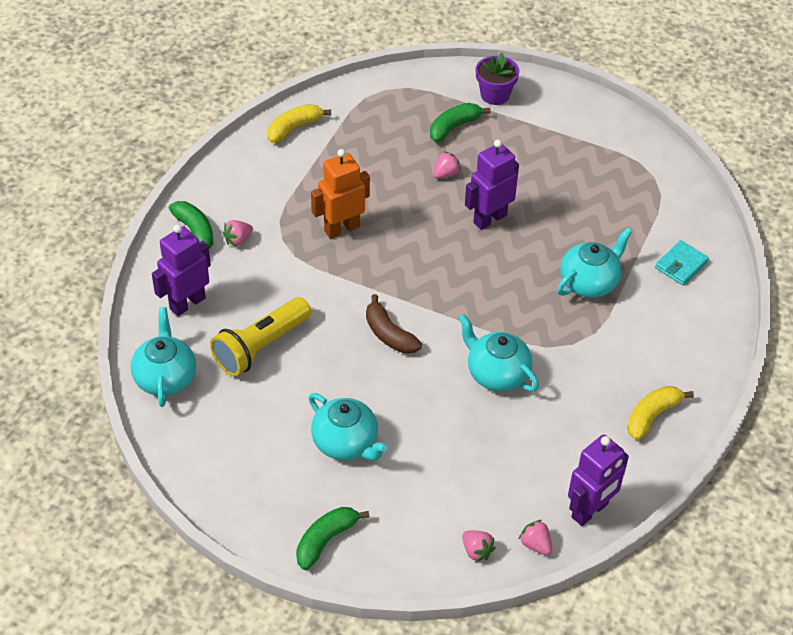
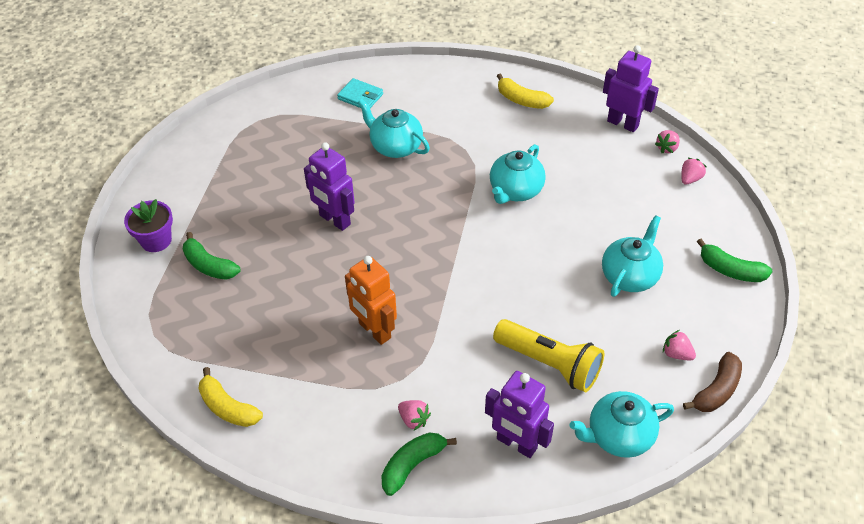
camera: 100 degrees left, 0 degrees up
brown banana [366,294,422,354] -> brown banana moved to [683,352,742,412]
pink strawberry [433,151,461,179] -> pink strawberry moved to [663,330,696,361]

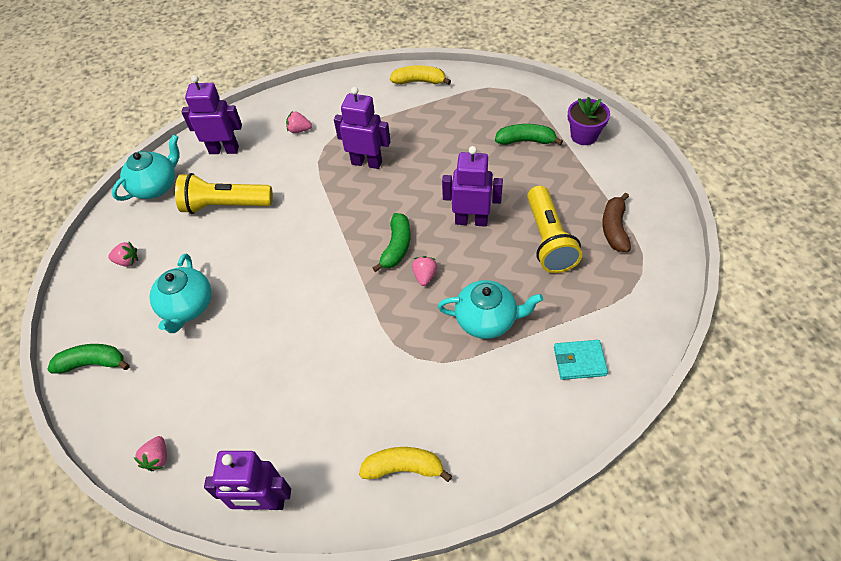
camera: 150 degrees right, 5 degrees up
orange robot [345,256,397,345] -> purple robot [334,87,391,169]
green banana [382,432,457,496] -> green banana moved to [373,213,411,272]
turquoise teapot [490,144,546,204] -> none
pink strawberry [655,130,680,153] -> pink strawberry moved to [412,256,437,286]
brown banana [683,352,742,412] -> brown banana moved to [602,193,631,252]
none -> yellow flashlight [527,186,582,273]

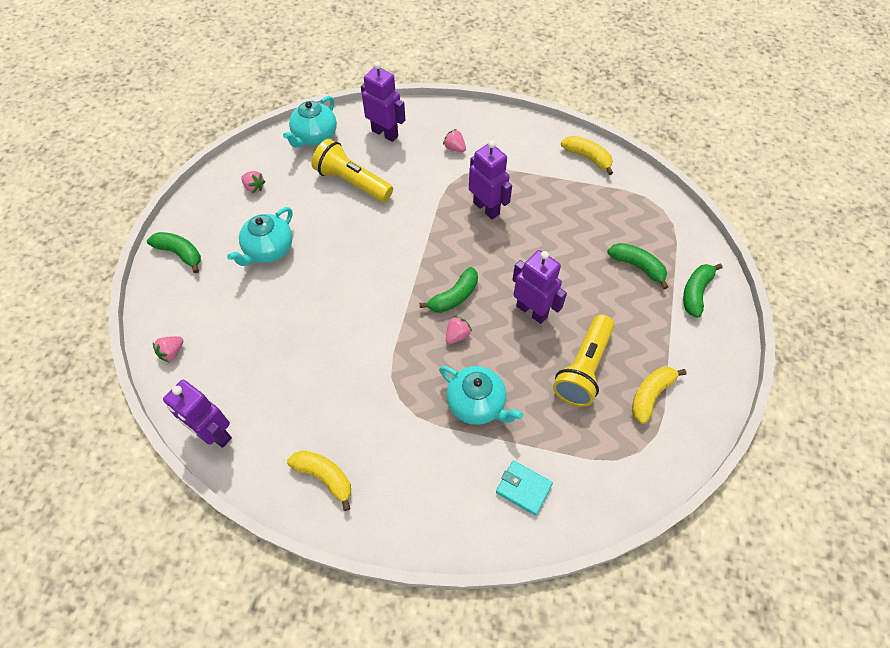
camera: 30 degrees right, 5 degrees up
turquoise teapot [112,134,179,201] -> turquoise teapot turned 135 degrees clockwise [283,96,337,148]
purple flower pot [568,97,610,145] -> green banana [683,263,722,318]
brown banana [602,193,631,252] -> yellow banana [632,367,686,424]

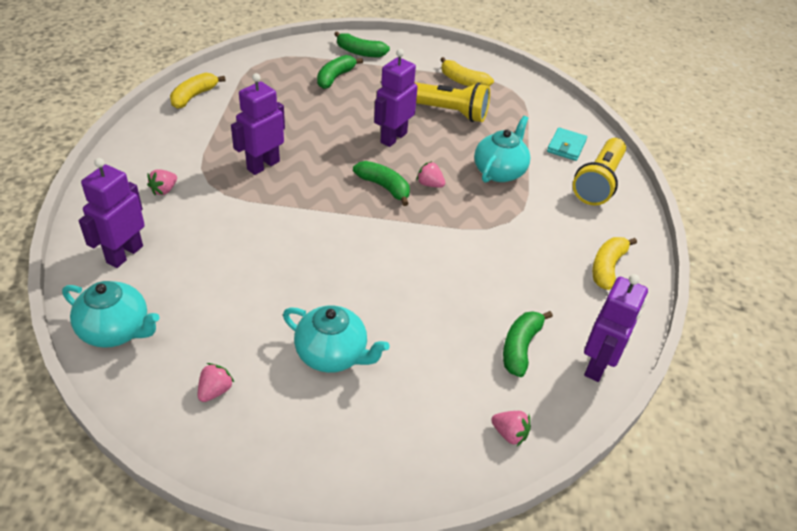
camera: 100 degrees left, 15 degrees down
green banana [147,232,201,273] -> green banana moved to [503,311,553,377]
yellow flashlight [312,139,393,202] -> yellow flashlight moved to [573,138,626,205]

